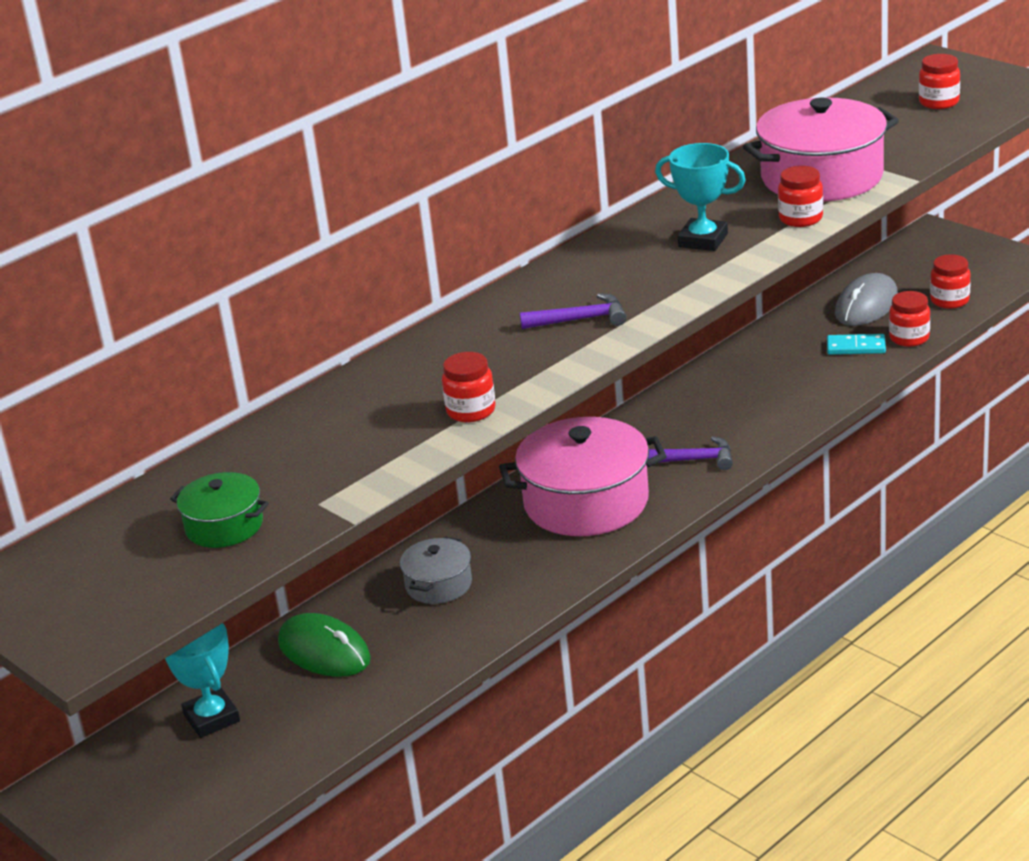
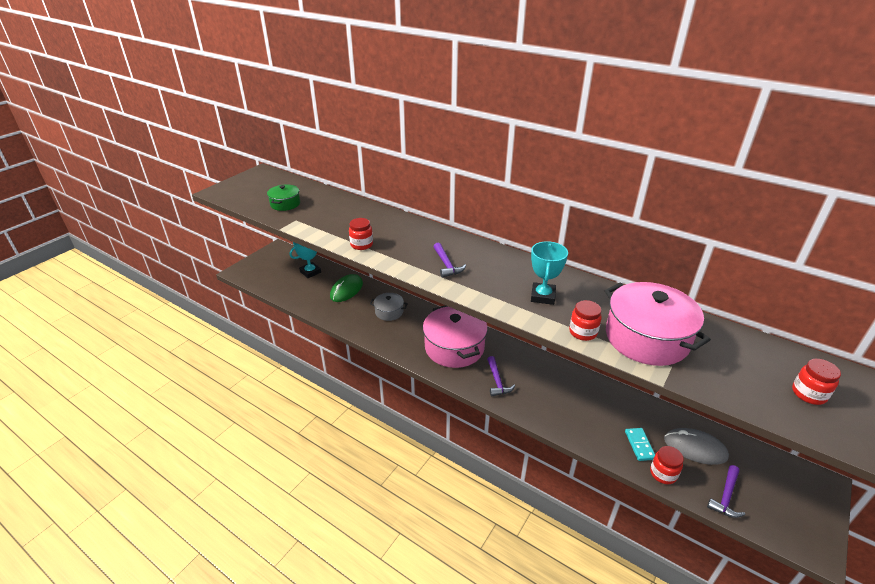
camera: 75 degrees right, 5 degrees up
red jar [930,254,971,309] -> purple hammer [707,465,745,518]

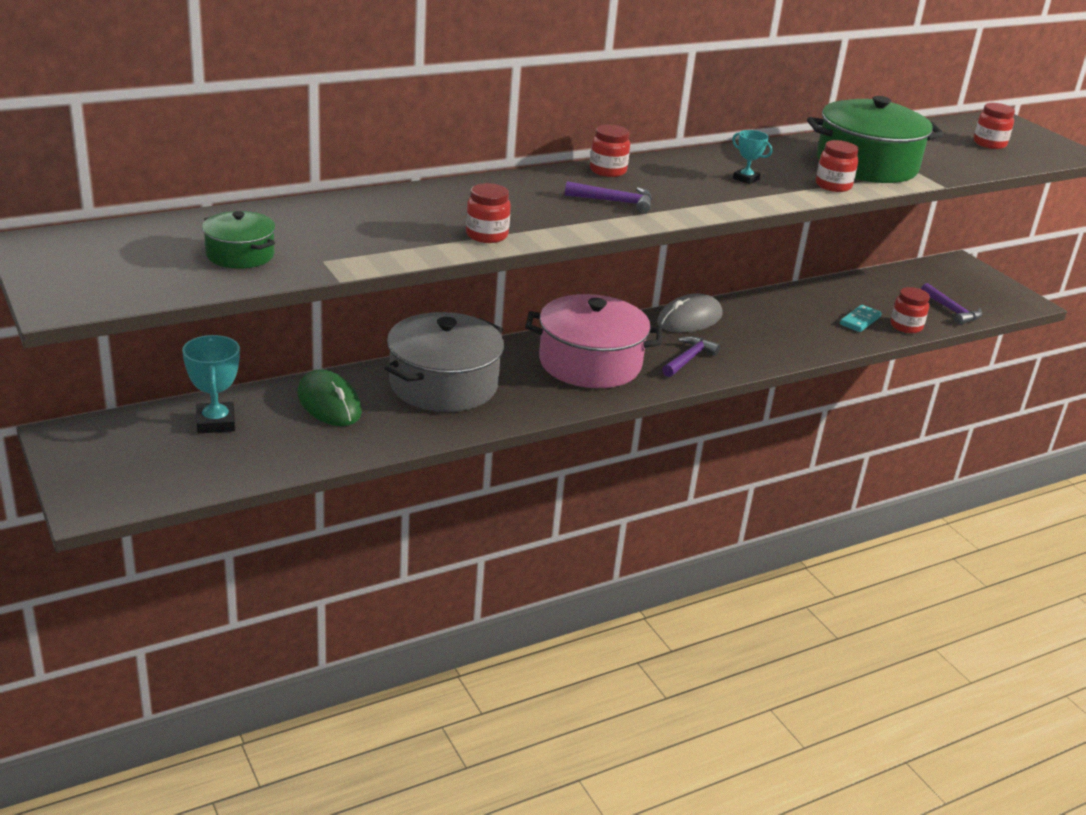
camera: 65 degrees left, 5 degrees down
grey pot [370,293,408,321] -> grey pot [384,312,504,412], size x1.95
purple hammer [487,356,515,396] -> purple hammer turned 75 degrees counterclockwise [662,336,720,377]
turquoise trophy [531,241,568,305] -> turquoise trophy [732,130,772,184], size x0.59
pink pot [605,282,711,366] -> green pot [807,96,944,183]
turquoise domino [625,428,655,461] -> turquoise domino turned 75 degrees counterclockwise [840,305,882,332]
grey mouse [664,428,729,465] -> grey mouse moved to [657,293,723,333]
none -> red jar [590,125,630,177]

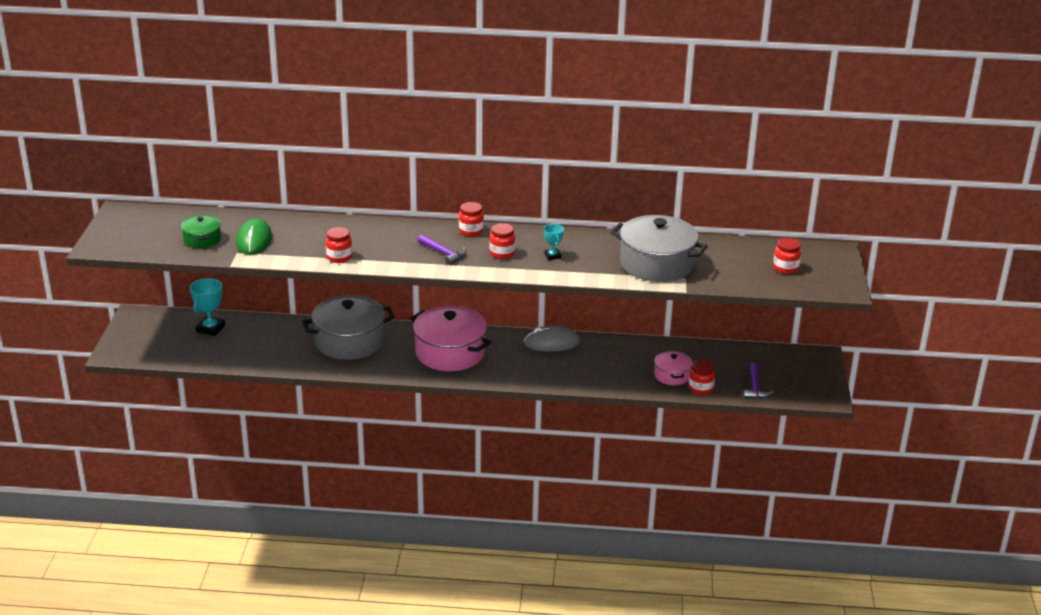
camera: 35 degrees right, 0 degrees up
green mouse [298,369,362,426] -> green mouse moved to [236,218,272,255]
purple hammer [662,336,720,377] -> none
green pot [807,96,944,183] -> grey pot [611,215,708,282]
red jar [816,140,859,192] -> red jar moved to [489,223,515,259]
turquoise domino [840,305,882,332] -> pink pot [654,350,693,385]

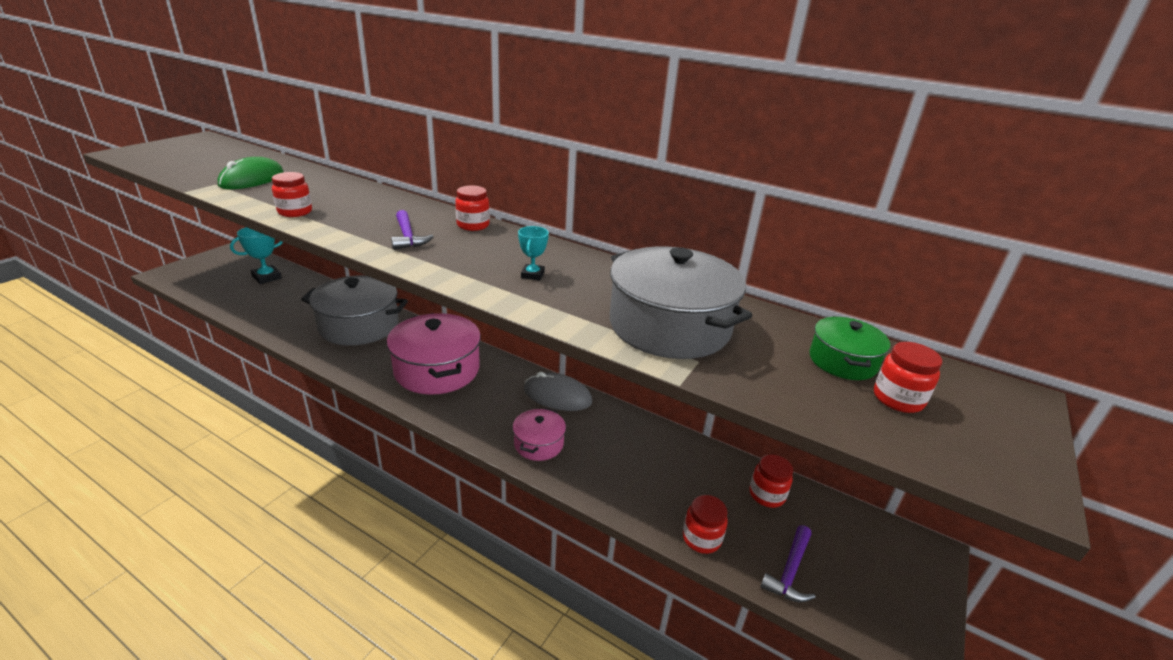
camera: 25 degrees right, 0 degrees up
green pot [181,215,221,248] -> green pot moved to [809,316,890,380]
red jar [489,223,515,259] -> red jar moved to [750,455,793,508]
pink pot [654,350,693,385] -> pink pot moved to [512,408,566,461]

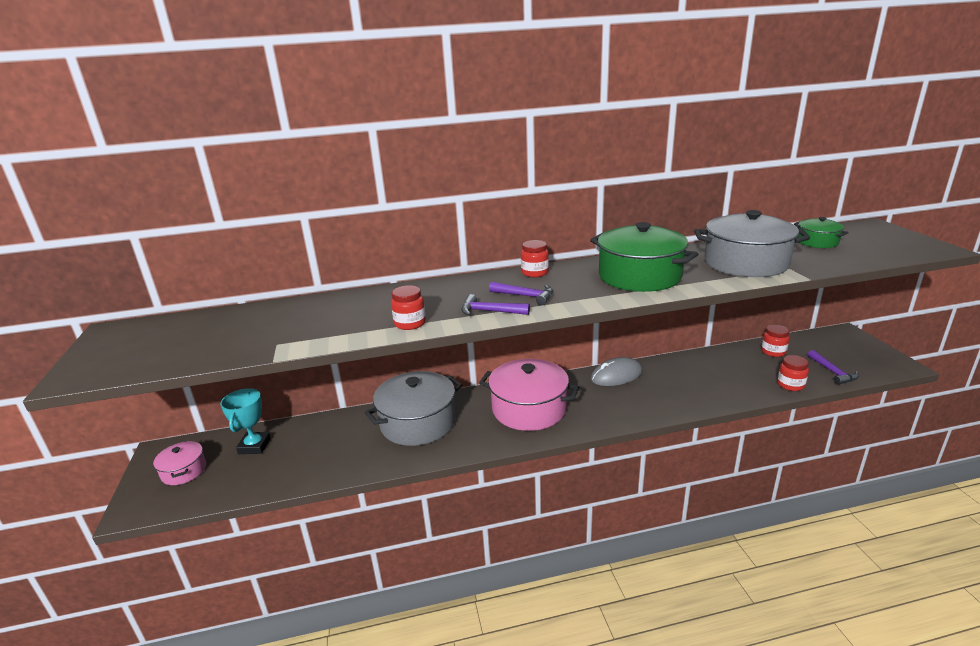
camera: 40 degrees left, 5 degrees down
green mouse [218,157,284,189] -> none
pink pot [512,408,566,461] -> pink pot moved to [153,441,206,485]
turquoise trophy [518,226,549,281] -> green pot [590,222,698,292]
red jar [874,342,942,413] -> none
none -> purple hammer [461,294,530,316]

